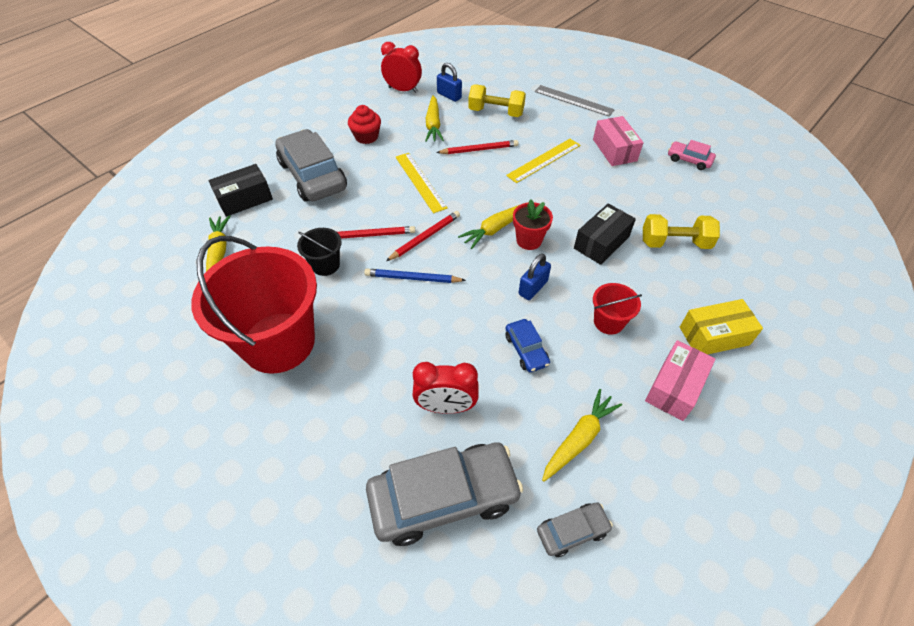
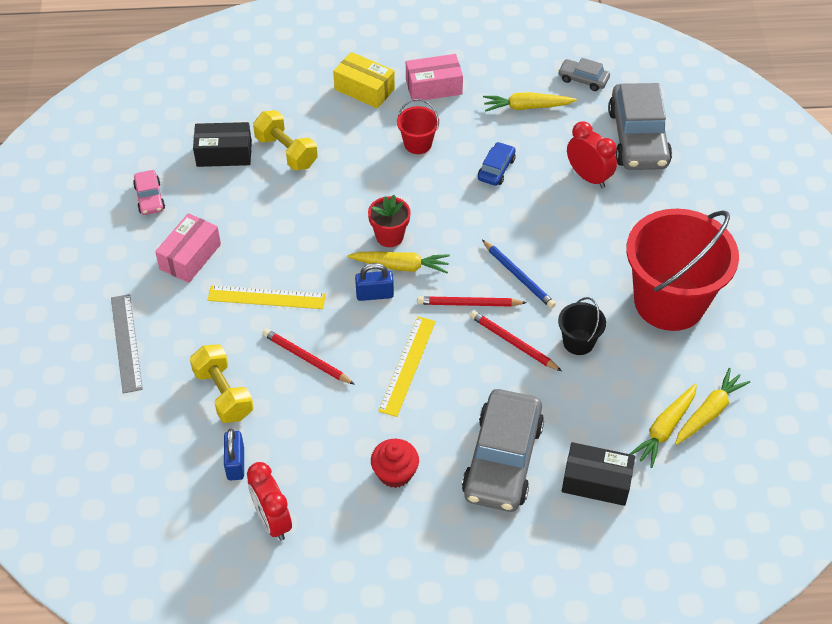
camera: 135 degrees left, 0 degrees up
grey car [366,442,523,546] -> grey car turned 120 degrees counterclockwise [608,83,672,170]
yellow carrot [425,95,444,142] -> yellow carrot moved to [675,368,750,445]
blue padlock [519,254,551,300] -> blue padlock moved to [355,263,394,301]
black box [574,203,636,265] -> black box moved to [193,122,252,167]

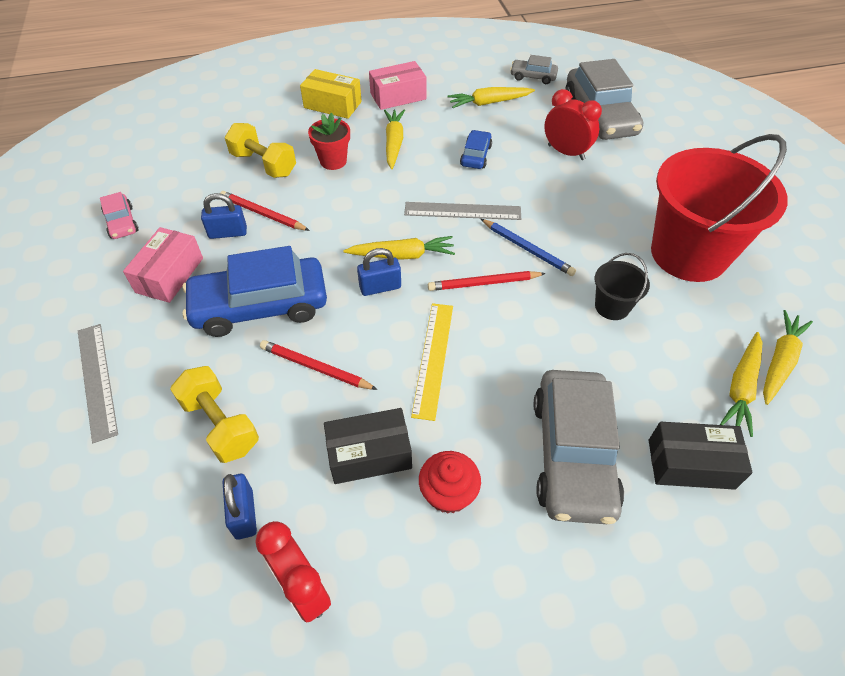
camera: 10 degrees left, 0 degrees up
black box [193,122,252,167] -> black box moved to [324,408,412,484]
yellow ruler [208,285,326,309] -> blue car [183,246,327,337]
red flower pot [368,195,411,247] -> red flower pot moved to [308,113,350,170]
red bucket [397,99,439,154] -> yellow carrot [384,110,405,169]
red pencil [470,311,562,371] -> red pencil moved to [220,191,310,231]
none -> blue padlock [201,193,247,239]
none -> grey ruler [404,202,521,220]

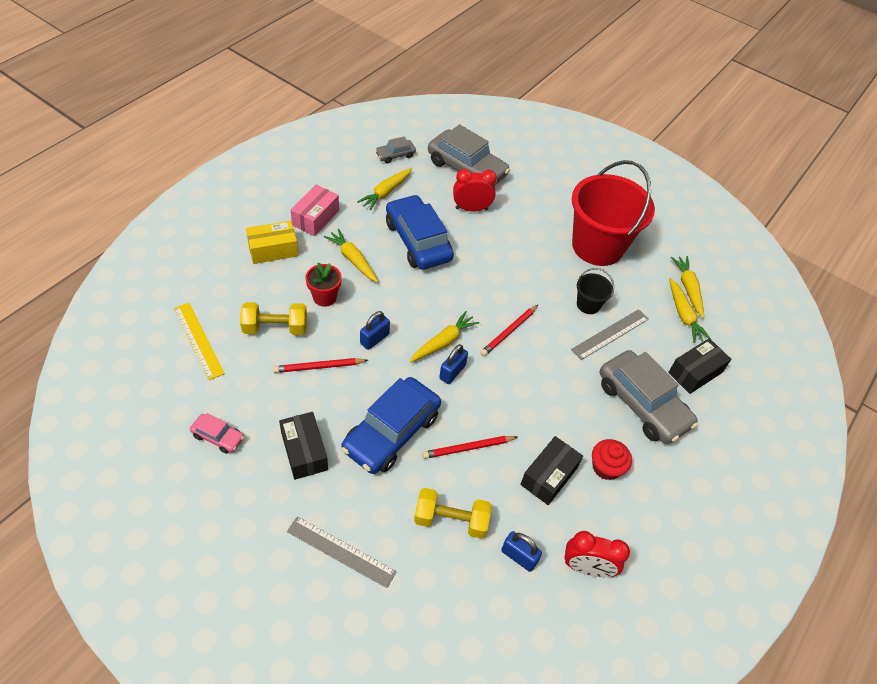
camera: 45 degrees left, 0 degrees up
pink box [123,227,203,303] -> black box [279,412,328,480]
blue padlock [201,193,247,239] -> blue padlock moved to [360,311,390,350]
grey ruler [404,202,521,220] -> grey ruler moved to [571,309,649,360]
yellow ruler [411,303,453,421] -> yellow ruler moved to [174,303,225,380]
blue car [460,130,492,169] -> blue car [386,195,454,270], size x2.11
blue pencil [481,219,576,276] -> none

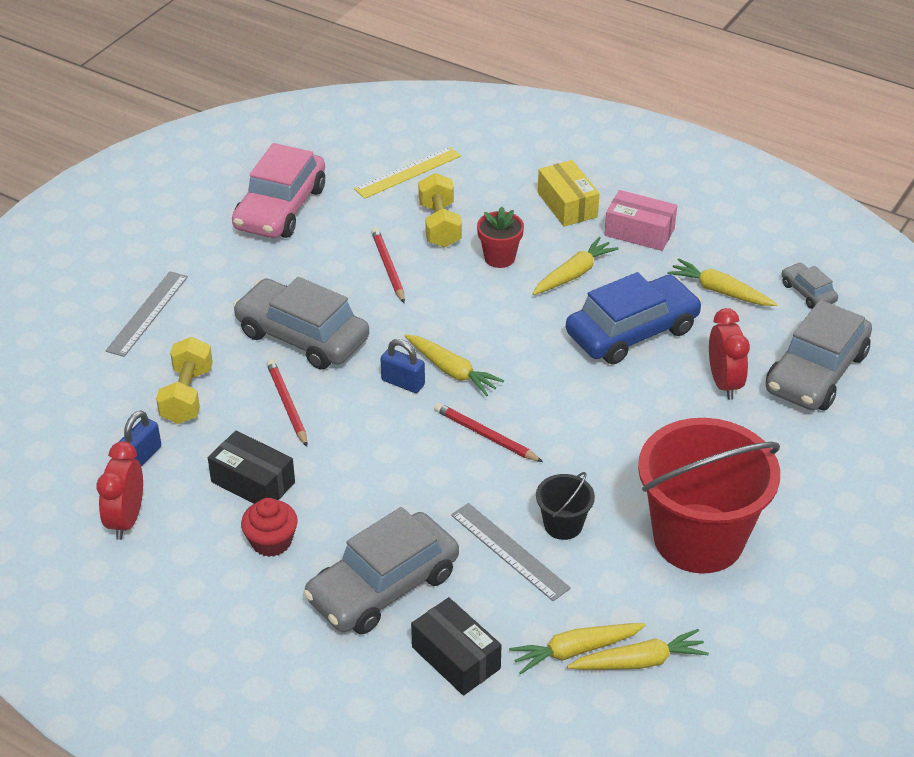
camera: 90 degrees right, 10 degrees down
pink car [190,413,244,454] -> pink car [232,143,325,238], size x2.11
black box [279,412,328,480] -> none
blue car [341,377,441,474] -> grey car [233,277,369,370]
blue padlock [360,311,390,350] -> none

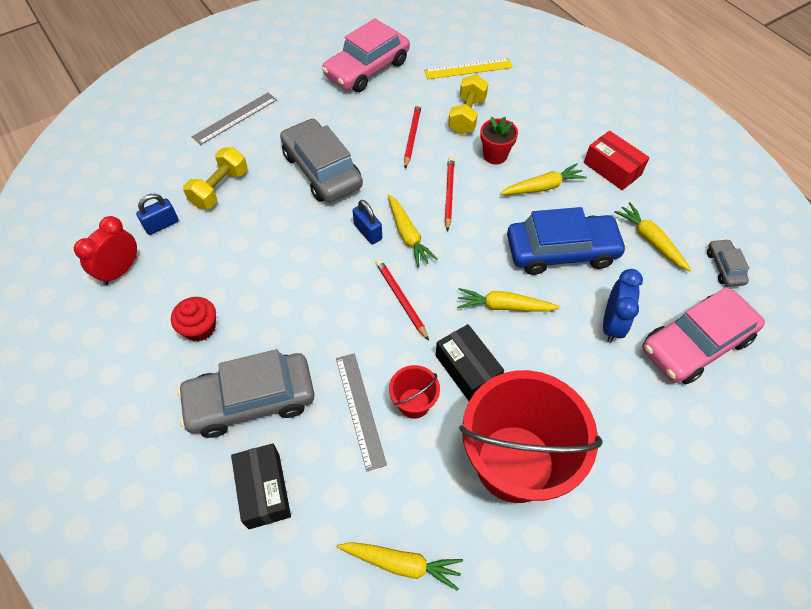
camera: 25 degrees right, 15 degrees up
black box [208,430,295,504] -> black box moved to [436,324,504,401]
red pencil [266,359,307,447] -> red pencil moved to [444,157,455,232]
yellow carrot [509,623,646,674] -> yellow carrot moved to [457,288,560,312]
black bucket [536,472,595,540] -> red bucket [389,365,440,419]
yellow box [538,160,599,227] -> none
pink box [604,190,677,251] -> red box [584,131,650,190]
red clock [709,308,750,400] -> blue clock [603,269,643,343]
grey car [766,300,872,410] -> pink car [642,287,765,385]

